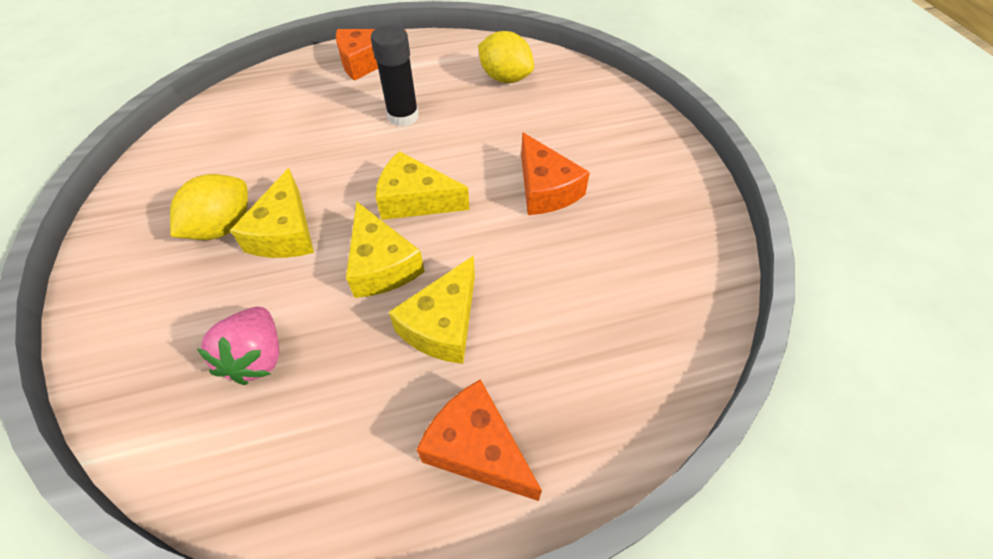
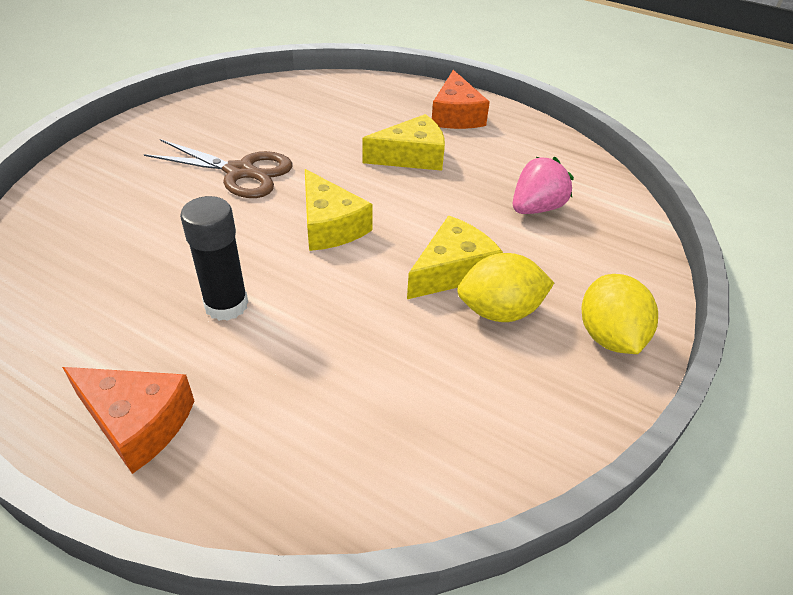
camera: 135 degrees left, 10 degrees down
yellow cheese [346,202,425,298] -> none
yellow lemon [478,31,534,83] -> yellow lemon moved to [581,274,658,354]
orange cheese [521,132,590,215] -> brown scissors [144,139,293,198]

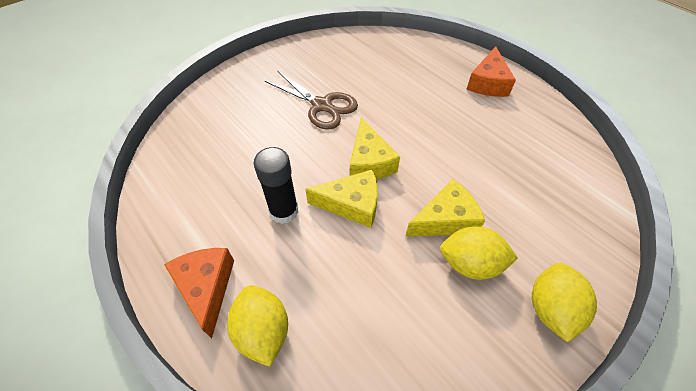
camera: 20 degrees right, 10 degrees up
orange cheese [62,367,194,474] -> orange cheese turned 150 degrees counterclockwise [164,248,234,338]
yellow cheese [362,114,445,171] -> yellow cheese moved to [305,169,378,228]
pink strawberry [513,157,574,214] -> none
none -> yellow lemon [227,285,288,367]

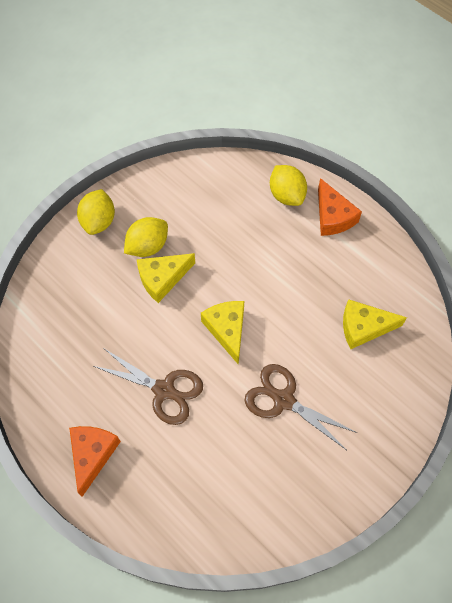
camera: 175 degrees right, 10 degrees up
black glue stick [254,147,299,224] -> none
yellow cheese [305,169,378,228] -> yellow cheese moved to [343,299,407,349]
yellow lemon [440,226,518,280] -> yellow lemon turned 45 degrees counterclockwise [124,217,168,257]
none -> brown scissors [93,349,203,425]

